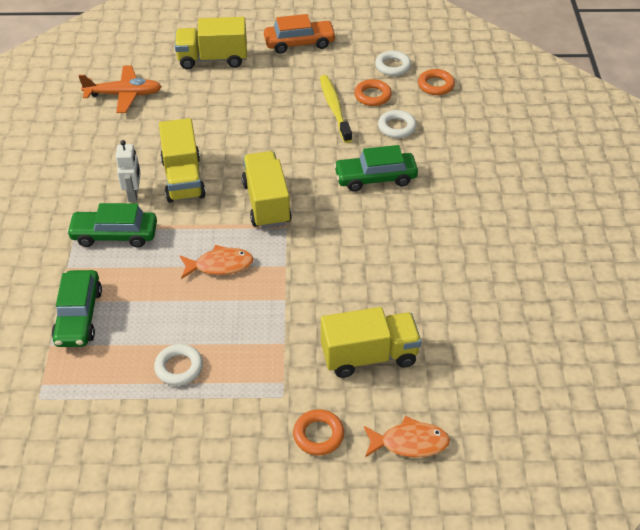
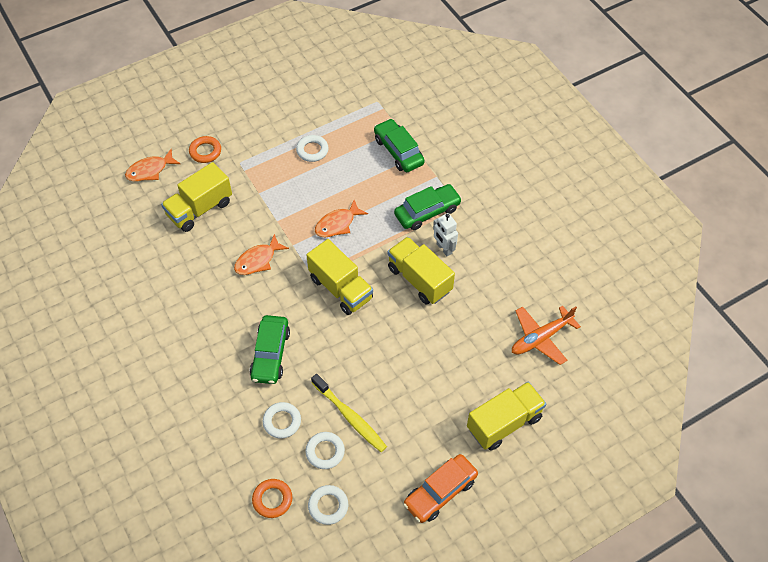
camera: 150 degrees right, 10 degrees up
green car [334,145,418,192] -> green car turned 135 degrees clockwise [250,315,290,384]
orange ring [354,79,392,106] -> white ring [305,432,345,469]
none -> orange fish [234,234,289,275]

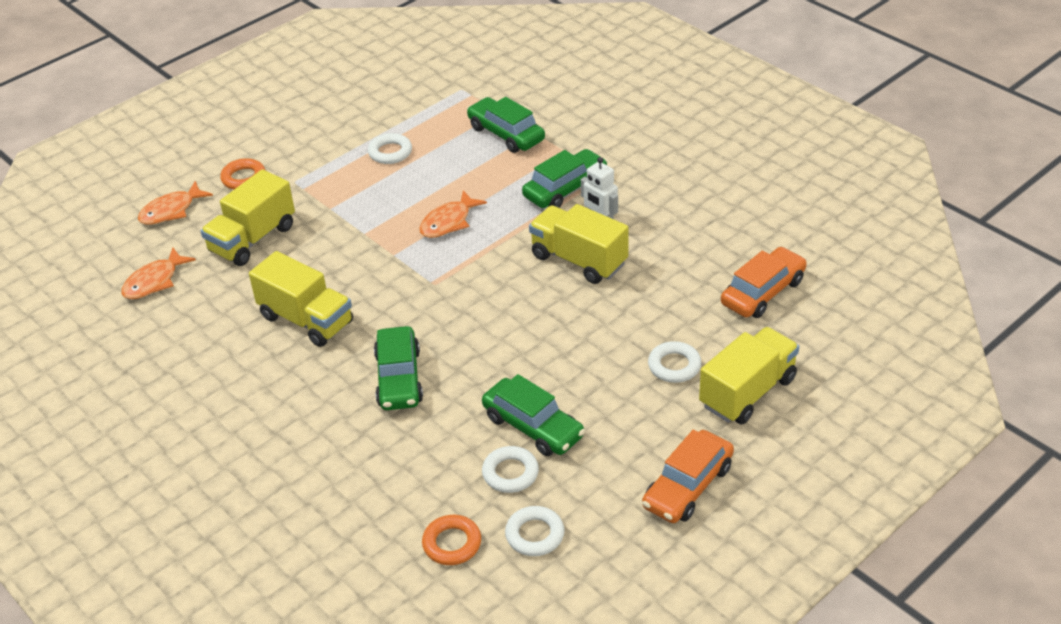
camera: 10 degrees left, 15 degrees down
orange fish [234,234,289,275] -> orange fish moved to [121,247,196,299]
white ring [263,402,301,439] -> white ring moved to [648,341,702,383]
yellow truck [306,239,373,315] -> yellow truck moved to [249,251,353,347]
yellow toothbrush [311,374,387,452] -> green car [482,374,585,456]
orange plane [512,305,581,365] -> orange car [721,247,807,318]

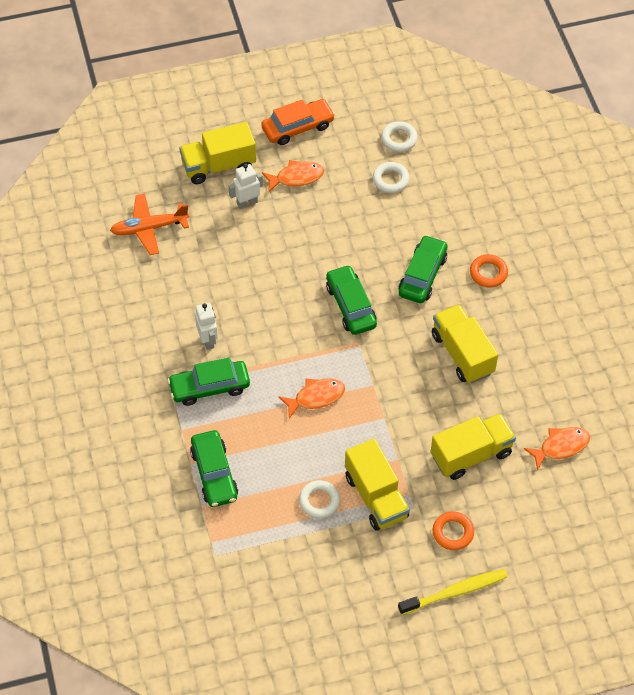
camera: 155 degrees left, 15 degrees up
orange fish [138,181,213,225] -> orange fish moved to [262,160,324,193]
orange ring [422,515,481,565] -> orange ring moved to [470,254,508,288]
green car [482,374,585,456] -> green car moved to [326,265,377,335]
yellow truck [529,204,629,284] -> yellow truck moved to [345,439,410,530]
white ring [648,341,702,383] -> white robot [229,164,263,209]
orange car [721,247,807,318] -> orange plane [110,194,189,255]
none -> yellow toothbrush [398,569,507,615]

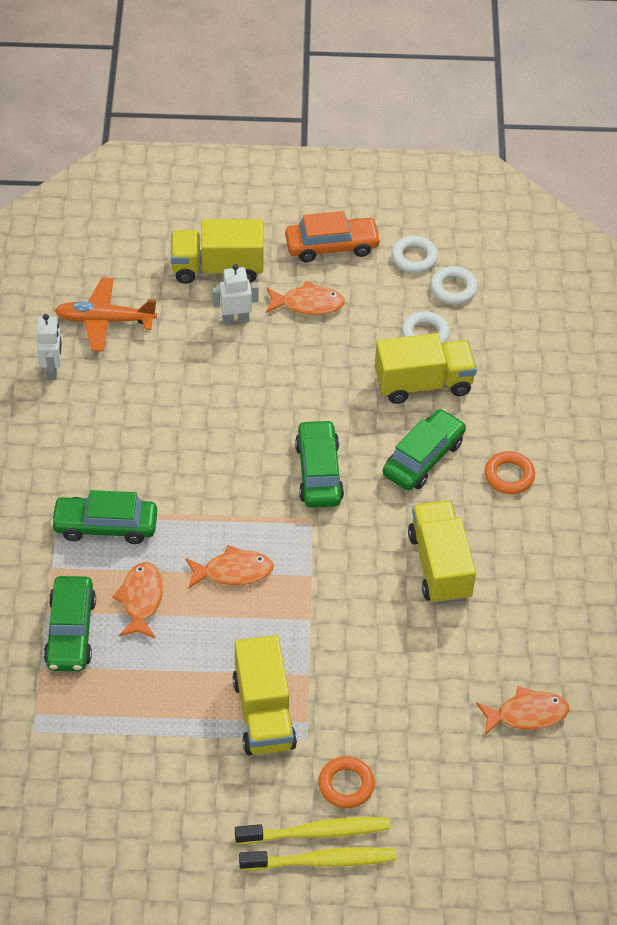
camera: 15 degrees right, 5 degrees down
white robot [195,303,218,350] -> white robot moved to [37,314,62,380]
white ring [299,480,340,518] -> white ring moved to [391,236,438,273]
yellow truck [431,413,516,480] -> yellow truck moved to [375,333,477,404]
none -> orange fish [112,562,163,639]
none -> yellow toothbrush [235,817,390,844]

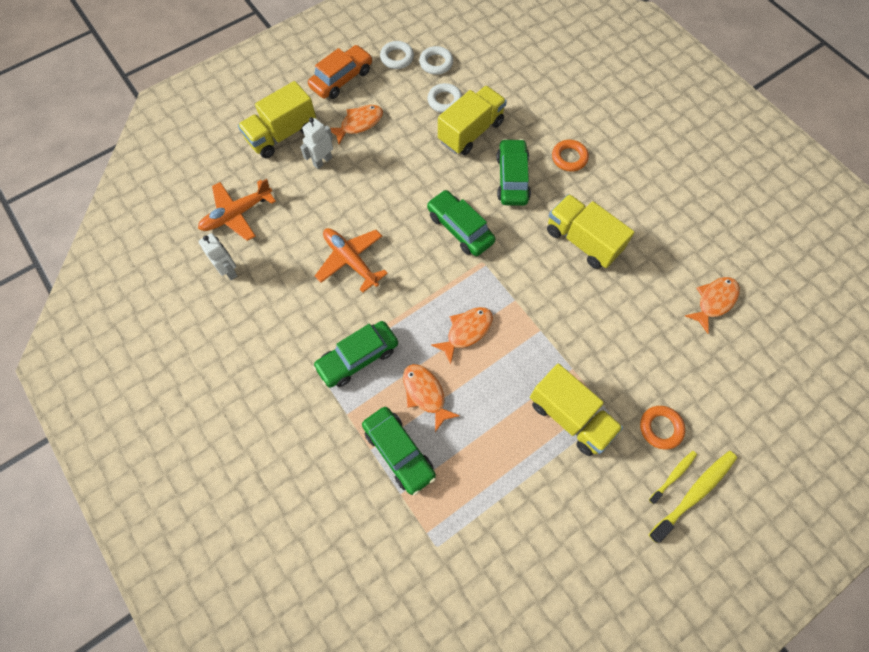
camera: 35 degrees left, 15 degrees up
yellow toothbrush [235,817,390,844] -> yellow toothbrush [649,451,697,504], size x0.57
none -> orange plane [315,228,388,293]

